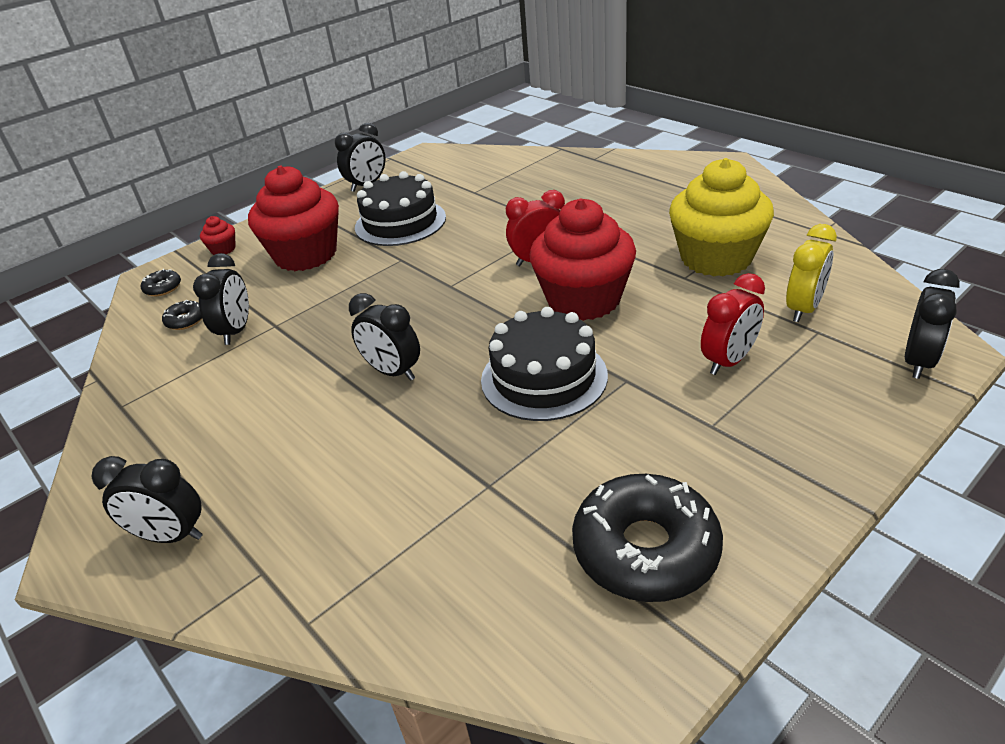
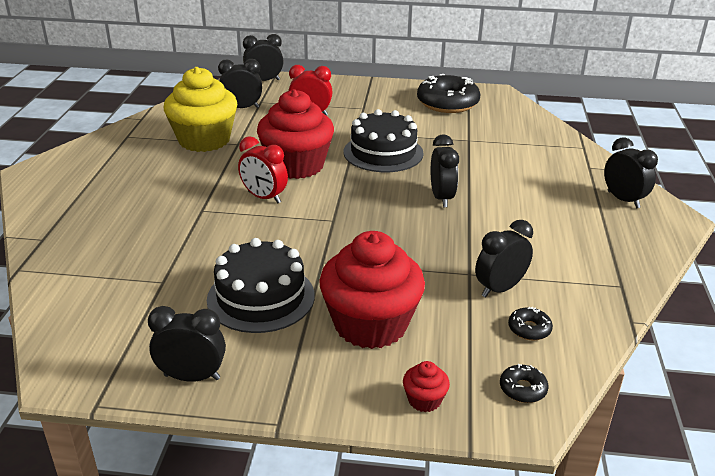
camera: 135 degrees left, 5 degrees down
yellow clock [786,224,837,322] -> black clock [218,59,262,108]

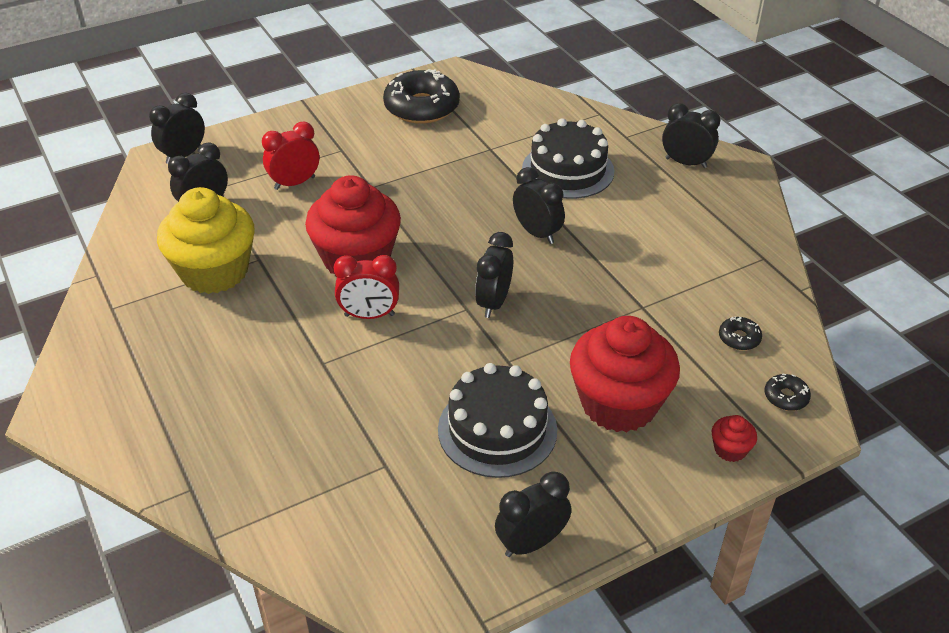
camera: 35 degrees left, 10 degrees up
black cake [344,109,424,172] -> black cake moved to [522,118,614,199]
black clock [475,220,533,297] -> black clock moved to [475,232,513,318]

